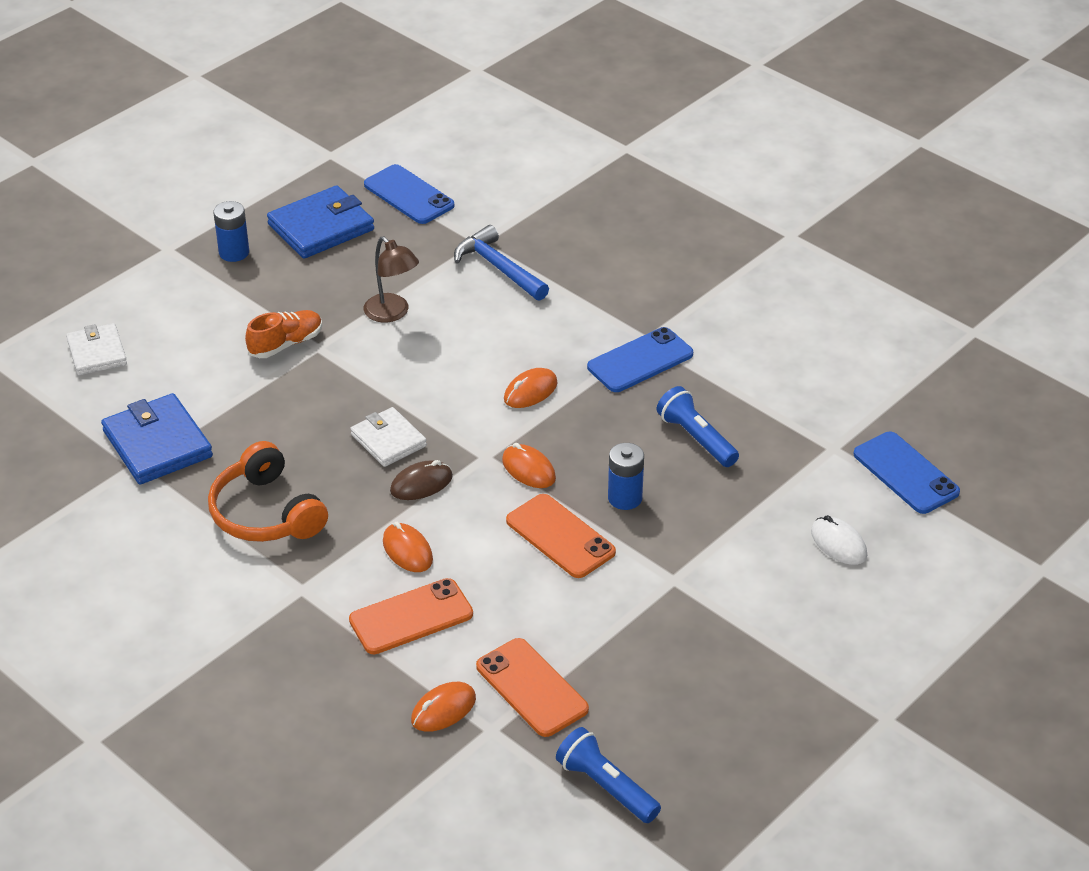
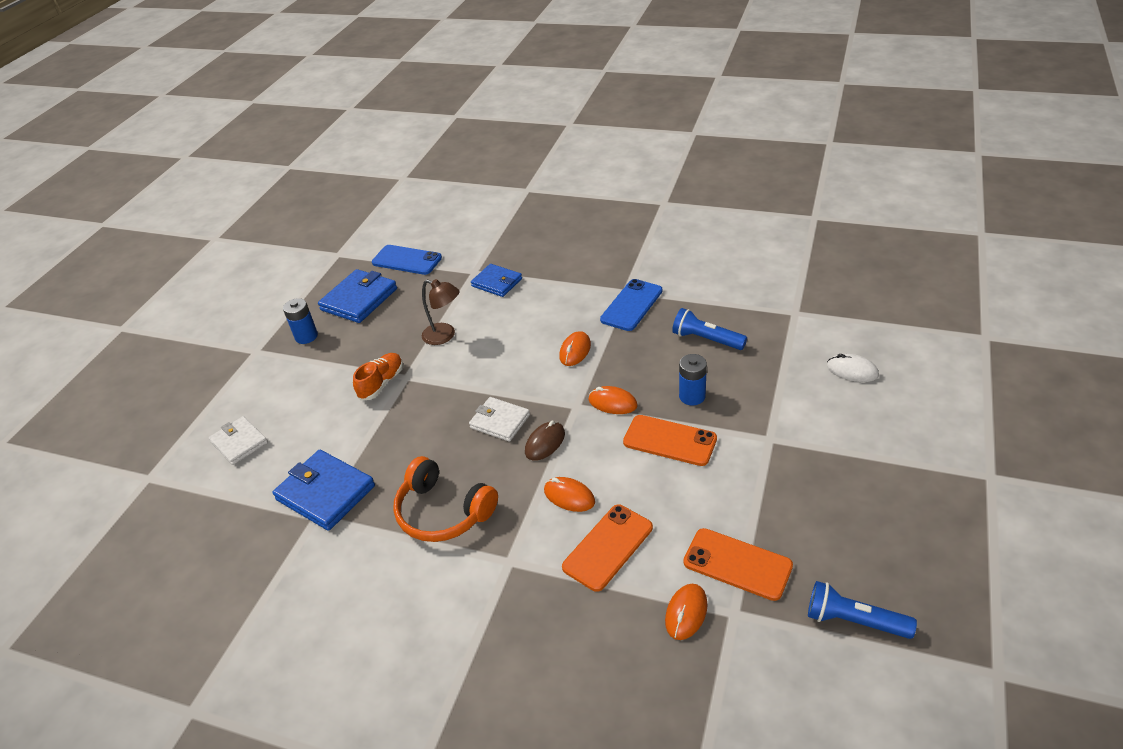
camera: 20 degrees left, 0 degrees up
blue hammer [454,225,549,301] -> blue wallet [471,264,522,297]
blue phone [853,432,960,514] -> none

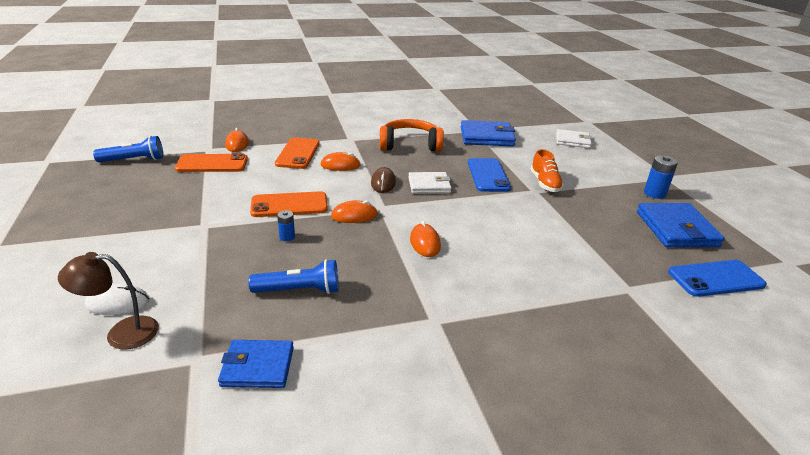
camera: 140 degrees right, 10 degrees down
brown lamp [422,279,459,345] -> brown lamp moved to [58,252,159,349]
blue wallet [471,264,522,297] -> blue wallet moved to [218,340,294,388]
blue phone [600,279,662,331] -> blue phone moved to [468,158,511,192]
blue battery [679,354,707,405] -> blue battery [277,210,295,241], size x0.60

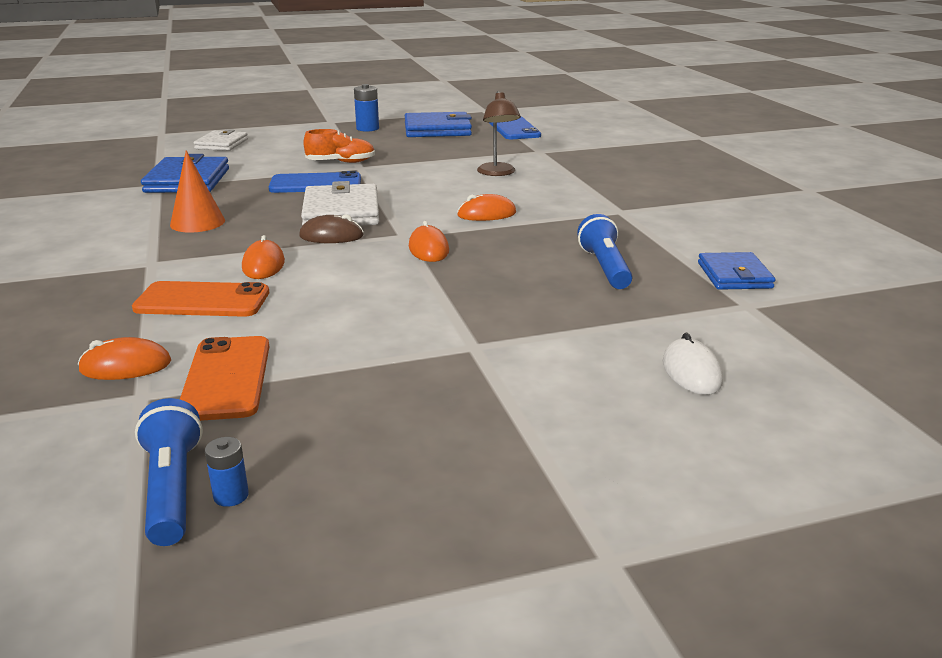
camera: 90 degrees left, 5 degrees down
brown lamp [58,252,159,349] -> brown lamp moved to [477,91,521,176]
orange phone [250,191,328,217] -> none
blue battery [277,210,295,241] -> blue battery moved to [205,437,249,507]
orange headphones [380,119,444,152] -> orange cone [170,150,225,233]
white wallet [408,172,451,194] -> white wallet [301,181,379,226], size x1.54

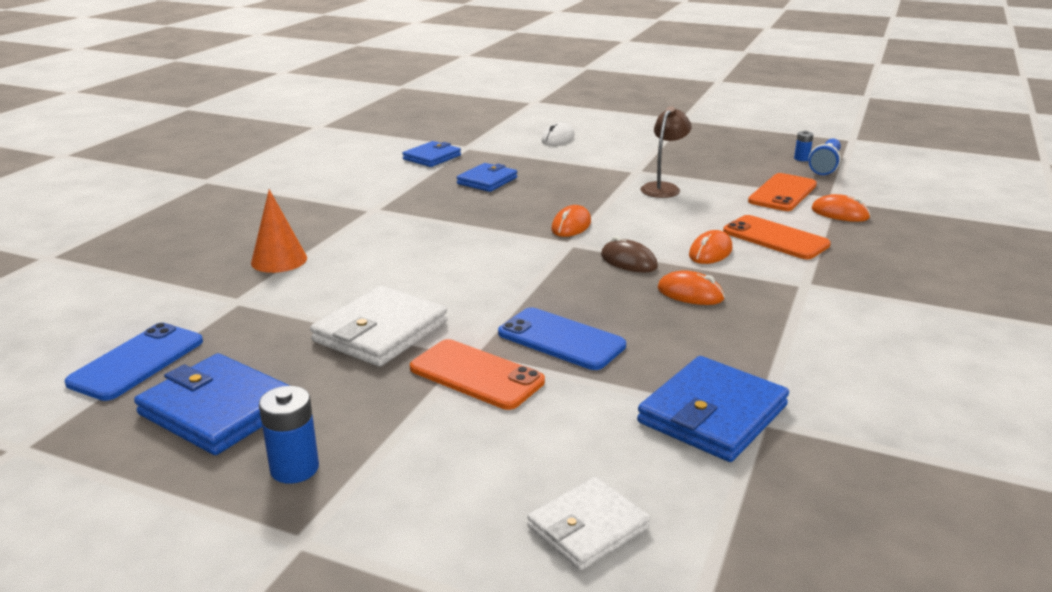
camera: 140 degrees left, 0 degrees up
orange cone [170,150,225,233] -> orange cone moved to [251,189,307,273]
white wallet [301,181,379,226] -> white wallet moved to [310,286,447,367]
orange shoe [303,129,375,163] -> orange phone [410,339,545,410]
orange mouse [457,194,516,221] -> orange mouse moved to [657,270,725,305]
brown lamp [477,91,521,176] -> brown lamp moved to [641,106,691,198]
blue flashlight [577,214,632,289] -> blue wallet [457,163,517,192]

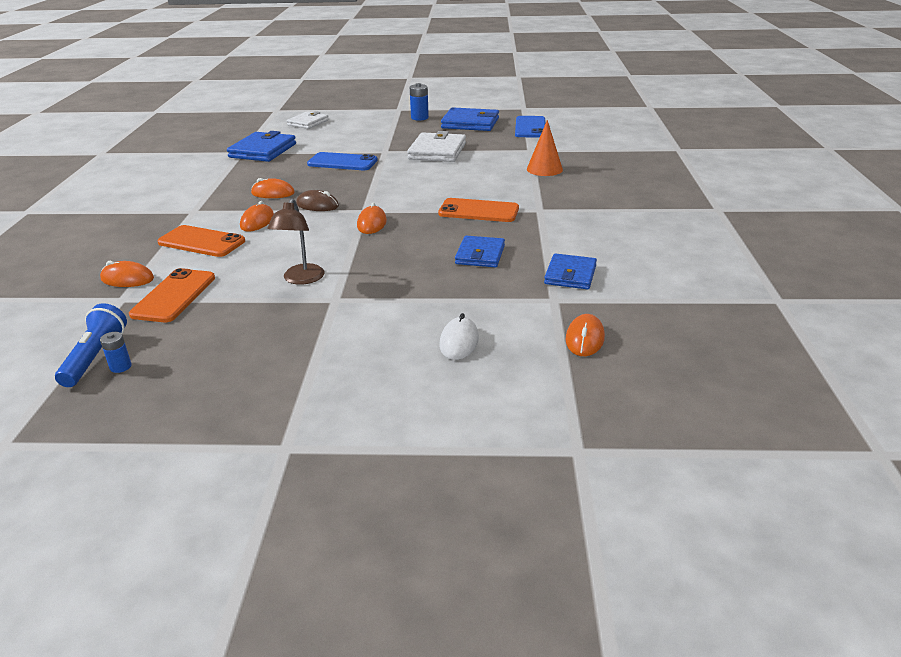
camera: 160 degrees right, 5 degrees up
orange phone [410,339,545,410] -> orange phone moved to [438,198,519,222]
none -> orange mouse [565,314,605,356]

